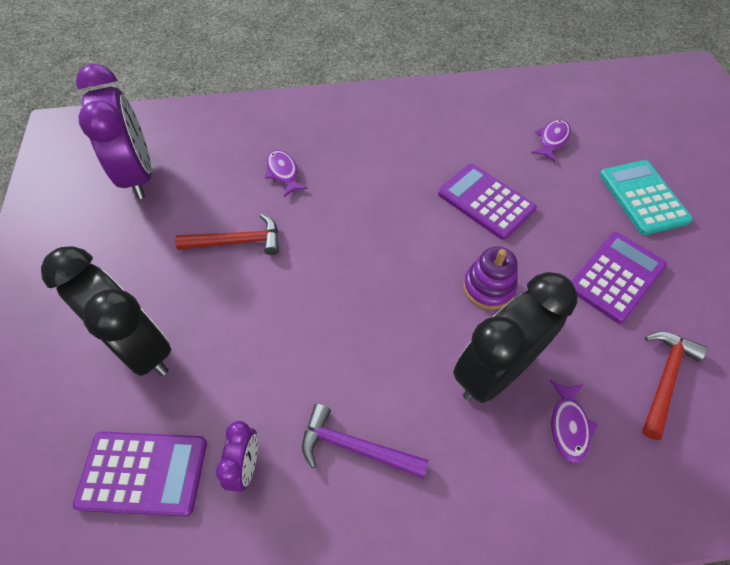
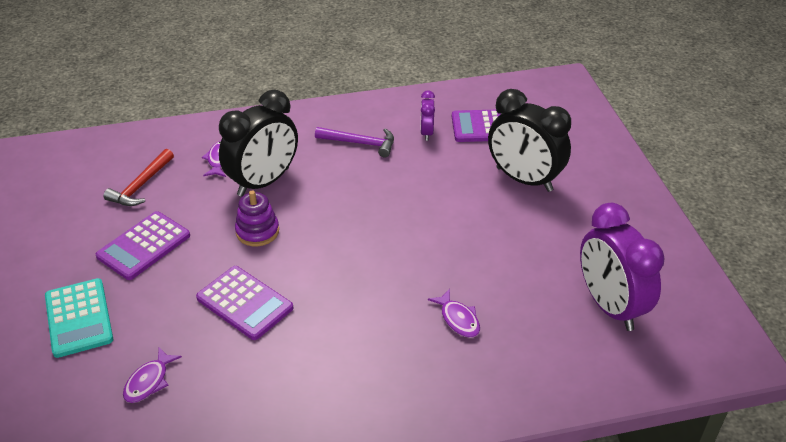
camera: 175 degrees right, 15 degrees down
red hammer [175,214,279,255] -> none

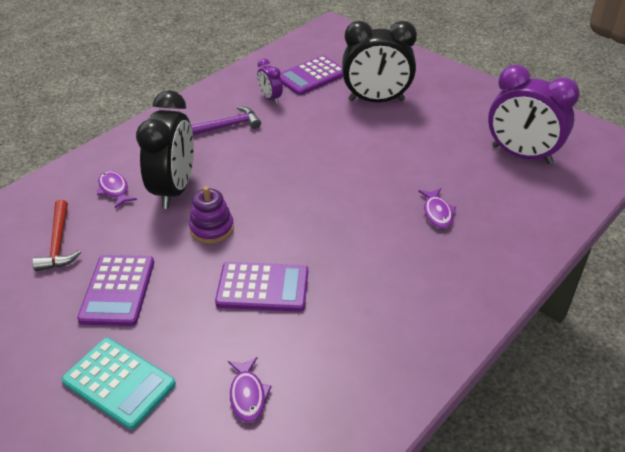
camera: 35 degrees left, 0 degrees up
purple fish [428,289,480,338] -> purple fish turned 60 degrees clockwise [418,188,456,229]

